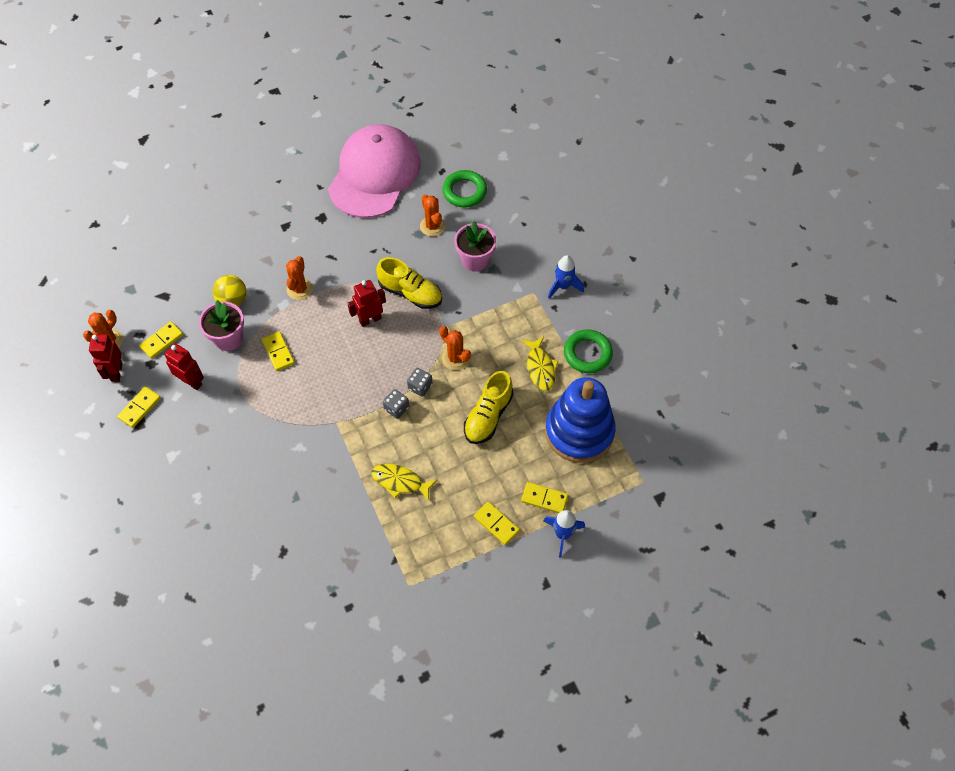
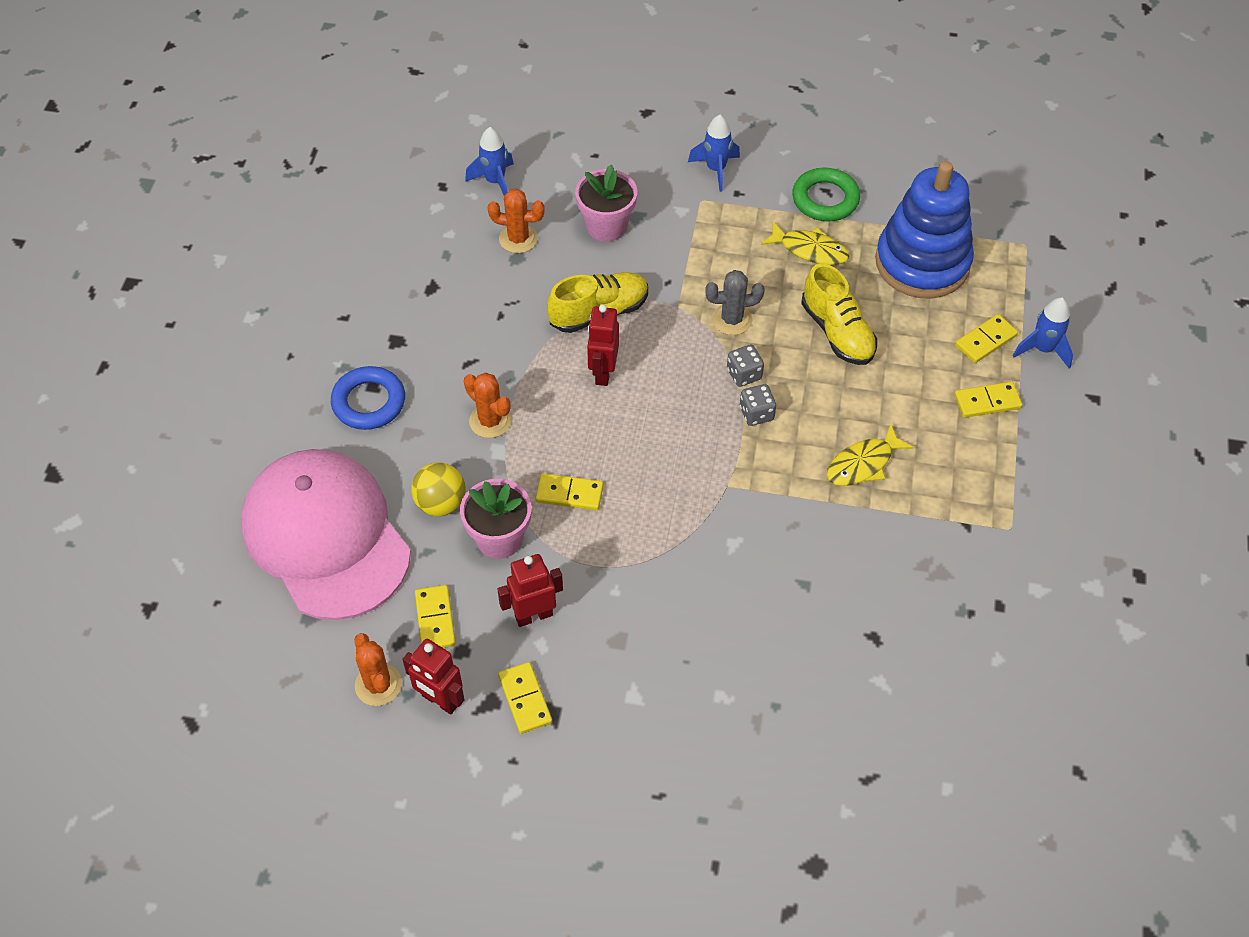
camera: 55 degrees left, 5 degrees down
pink cap [328,124,421,218] -> pink cap moved to [241,449,411,620]
orange cactus [439,326,471,370] -> grey cactus [705,270,765,335]
green ring [442,170,487,208] -> blue rocket [465,127,514,196]
none -> blue ring [331,366,405,430]

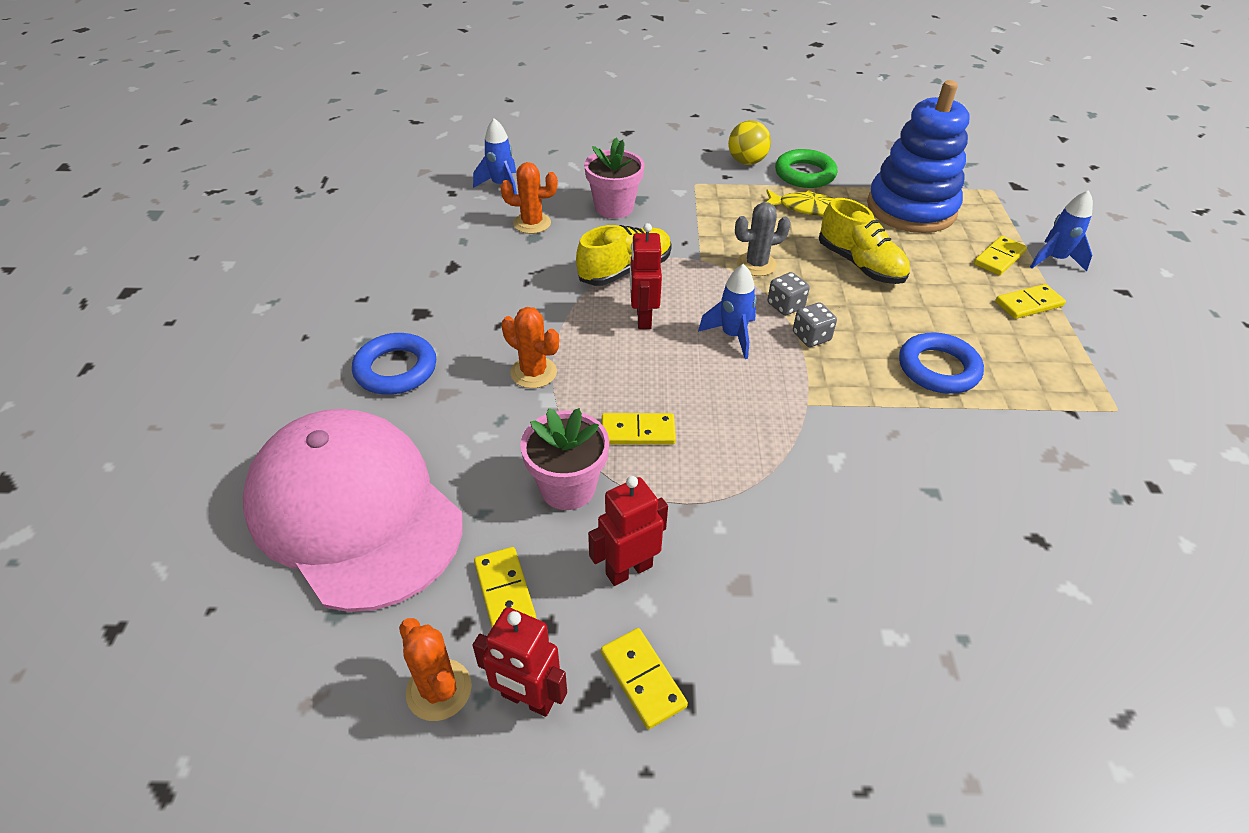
camera: 10 degrees left, 10 degrees down
yellow ball [411,462,466,516] -> yellow ball moved to [728,120,771,165]
blue rocket [688,115,740,192] -> blue rocket moved to [698,264,756,359]
yellow fish [827,423,914,486] -> blue ring [899,332,984,394]

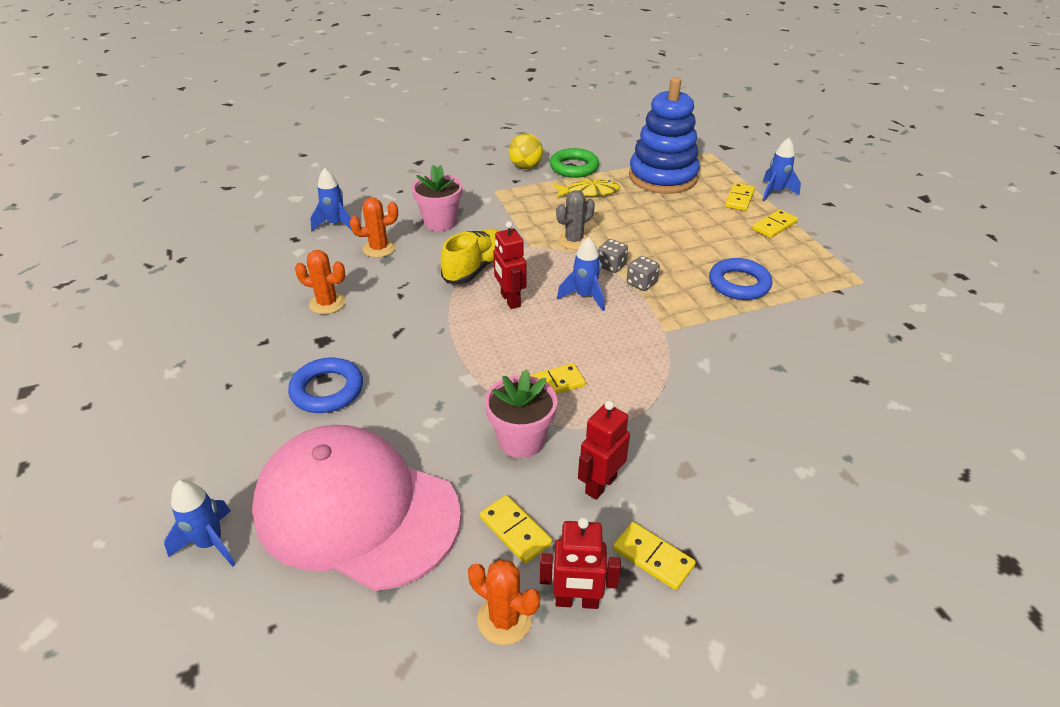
camera: 20 degrees left, 5 degrees down
orange cactus [501,307,559,388] -> orange cactus moved to [295,250,346,314]
yellow shoe [819,198,910,284] -> none
none -> blue rocket [164,480,236,567]

